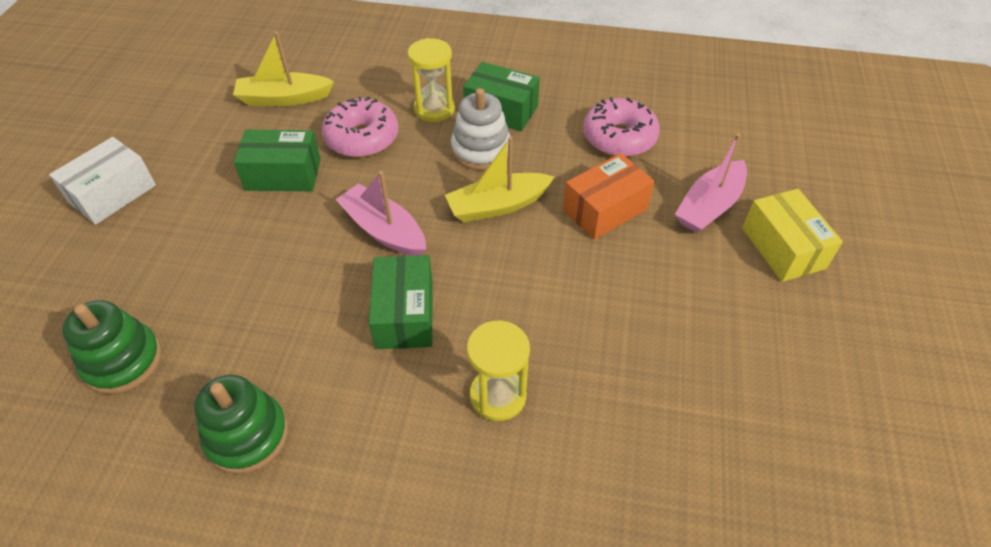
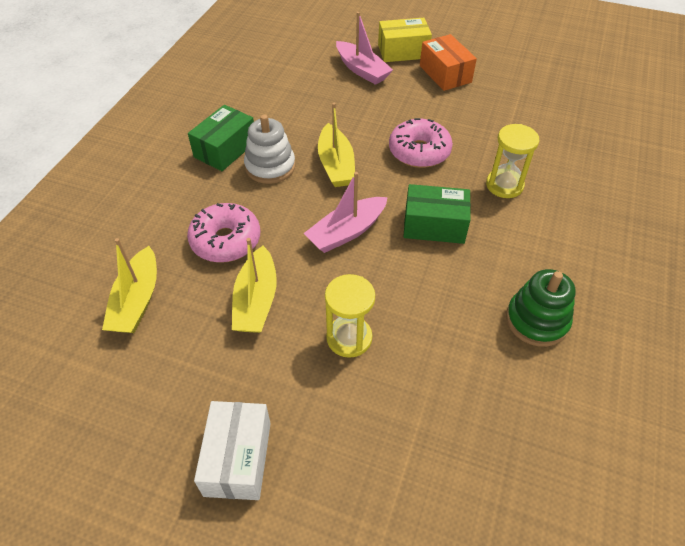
camera: 80 degrees left, 0 degrees up
white box [49,137,156,225] -> white box turned 45 degrees clockwise [194,401,271,500]
green stacking toy [62,300,162,394] -> none
green box [234,130,321,191] -> yellow boat [232,238,277,333]
yellow hourglass [408,38,455,122] -> yellow hourglass moved to [325,274,375,358]
orange box [563,153,655,240] -> orange box moved to [420,34,477,91]
pink donut [583,97,660,157] -> pink donut moved to [389,118,453,168]

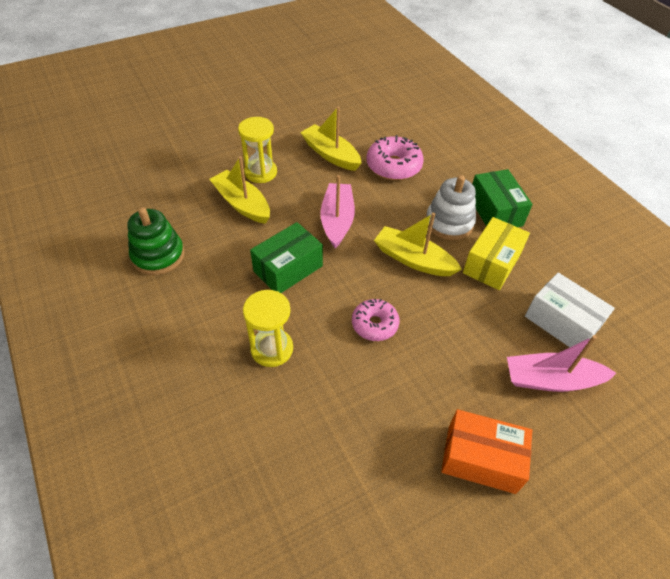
camera: 130 degrees right, 0 degrees up
yellow boat [102,238,157,333] -> yellow boat moved to [209,156,270,224]
white box [194,401,271,500] -> white box moved to [525,273,615,347]
yellow box [378,18,432,62] -> yellow box moved to [463,217,530,290]
pink donut [389,118,453,168] -> pink donut [352,299,400,341], size x0.66

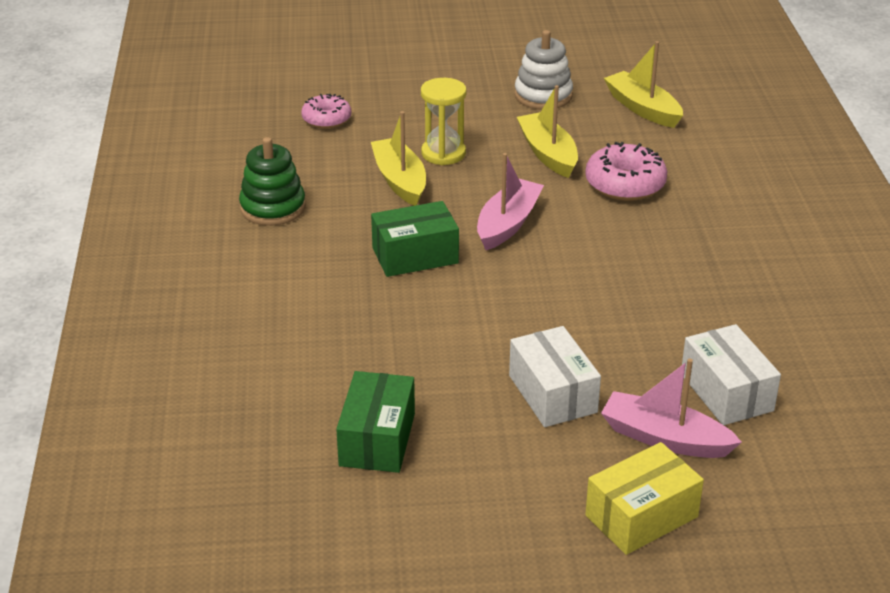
camera: 25 degrees right, 15 degrees down
yellow hourglass [243,290,293,367] -> none
pink donut [352,299,400,341] -> pink donut moved to [301,94,351,129]
yellow boat [374,213,462,276] -> yellow boat moved to [604,41,683,128]
white stacking toy [426,175,476,240] -> white stacking toy moved to [514,30,573,110]
orange box [441,409,532,494] -> none
yellow box [463,217,530,290] -> yellow box moved to [585,442,704,555]
green box [473,169,533,227] -> green box moved to [336,371,415,473]
none -> white box [509,326,601,427]

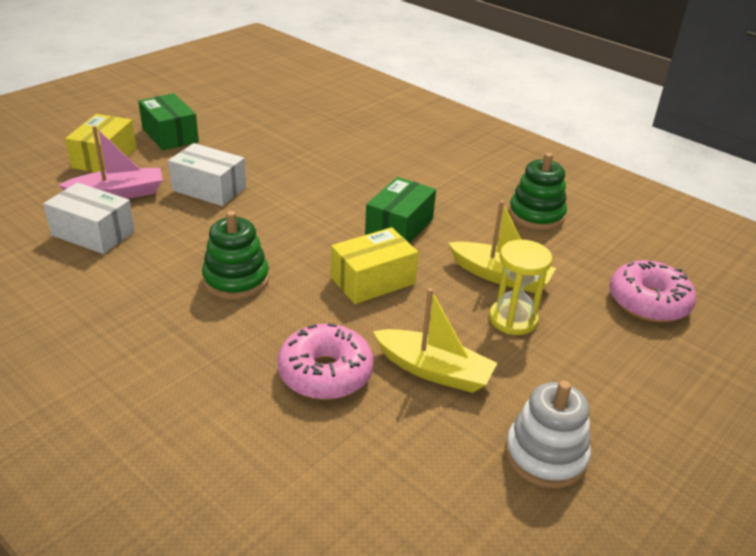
camera: 135 degrees right, 0 degrees up
pink donut [301,94,351,129] -> pink donut [609,260,696,322], size x1.52
green box [336,371,415,473] -> green box moved to [138,93,199,151]
pink boat [477,153,544,250] -> yellow box [331,227,418,304]
yellow boat [604,41,683,128] -> none
none -> green stacking toy [202,211,269,299]

